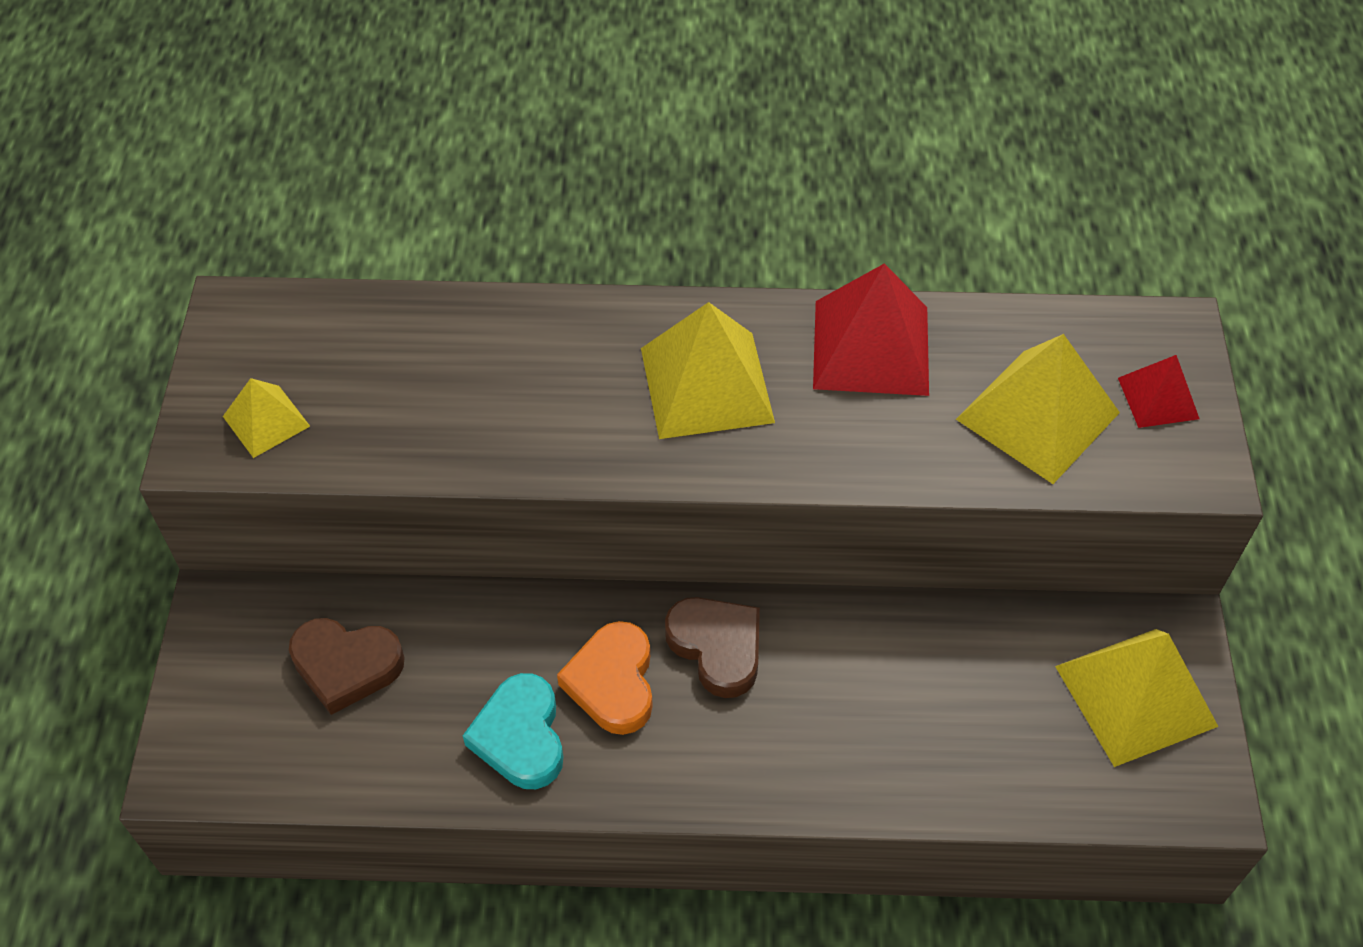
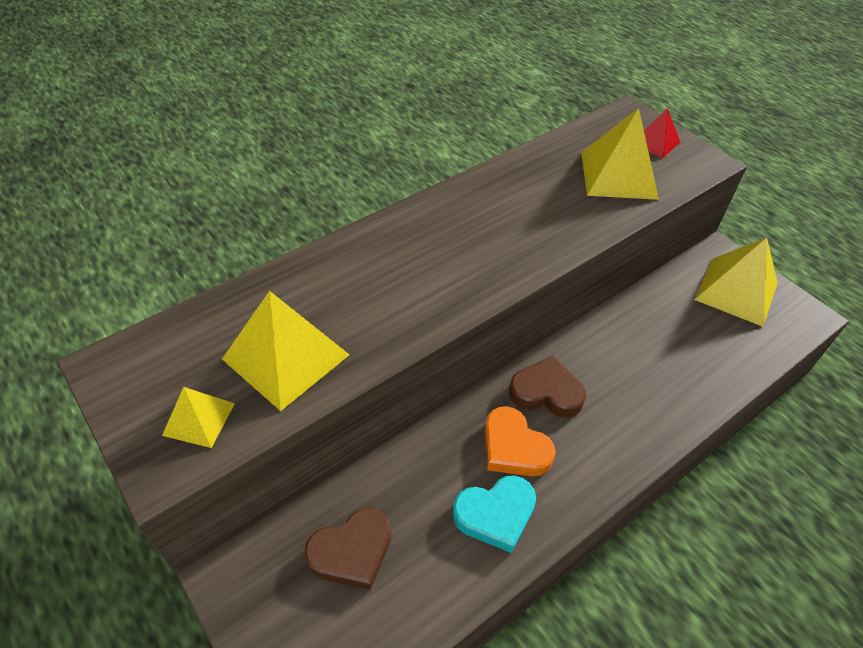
camera: 40 degrees left, 5 degrees down
turquoise heart [463,673,563,789] -> turquoise heart turned 60 degrees counterclockwise [453,476,536,553]
yellow pyramid [641,302,775,439] -> yellow pyramid moved to [222,291,350,411]
red pyramid [813,263,929,396] -> none

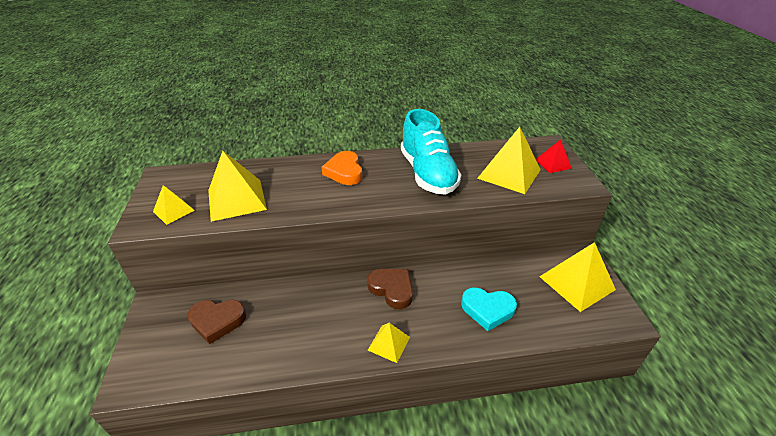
camera: 30 degrees right, 10 degrees down
turquoise heart [453,476,536,553] -> turquoise heart moved to [461,287,517,331]
orange heart [485,406,556,476] -> orange heart moved to [322,151,362,185]
none -> yellow pyramid [368,323,410,363]
none -> turquoise shoe [401,109,462,195]

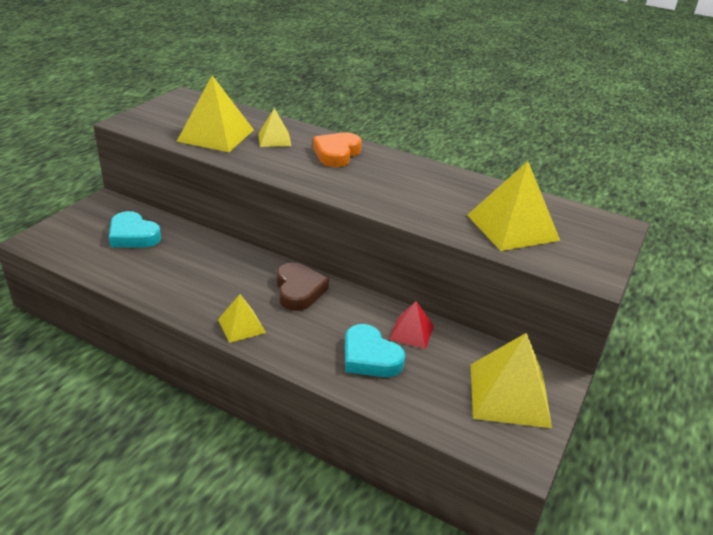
camera: 35 degrees right, 5 degrees down
yellow pyramid [153,185,195,225] -> yellow pyramid moved to [258,108,291,147]
brown heart [188,300,246,344] -> turquoise heart [109,211,161,248]
turquoise shoe [401,109,462,195] -> none
red pyramid [536,140,572,173] -> red pyramid moved to [389,301,434,349]

